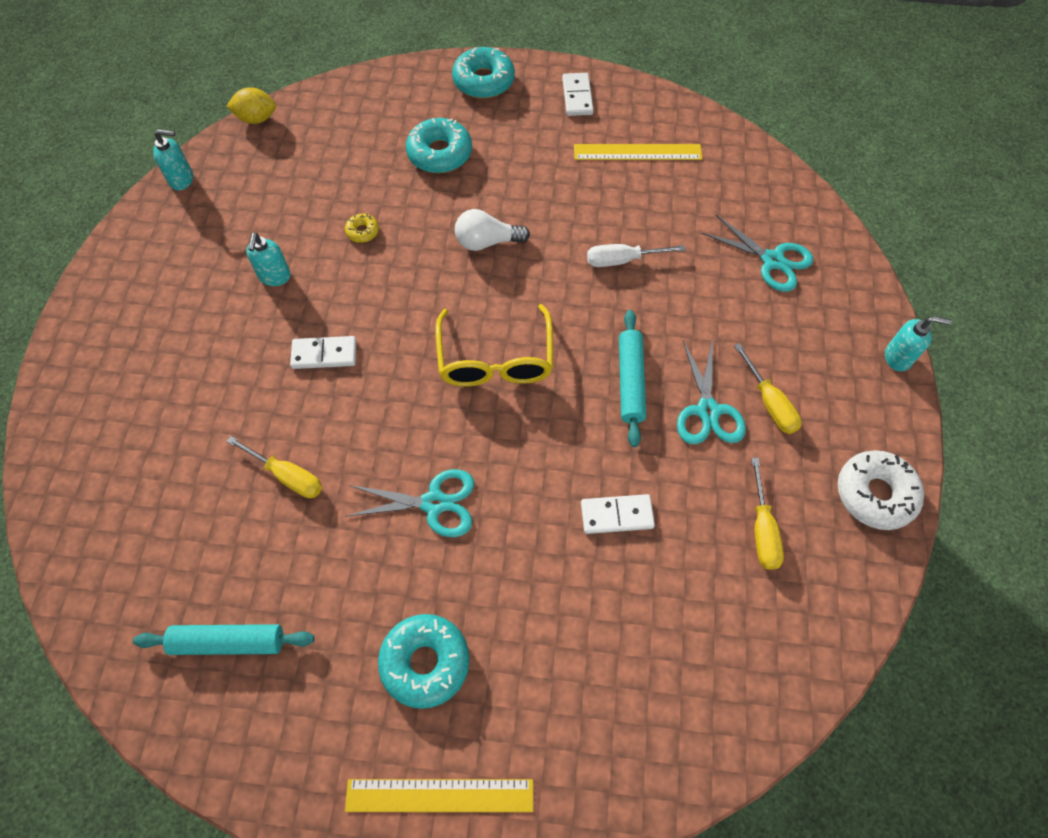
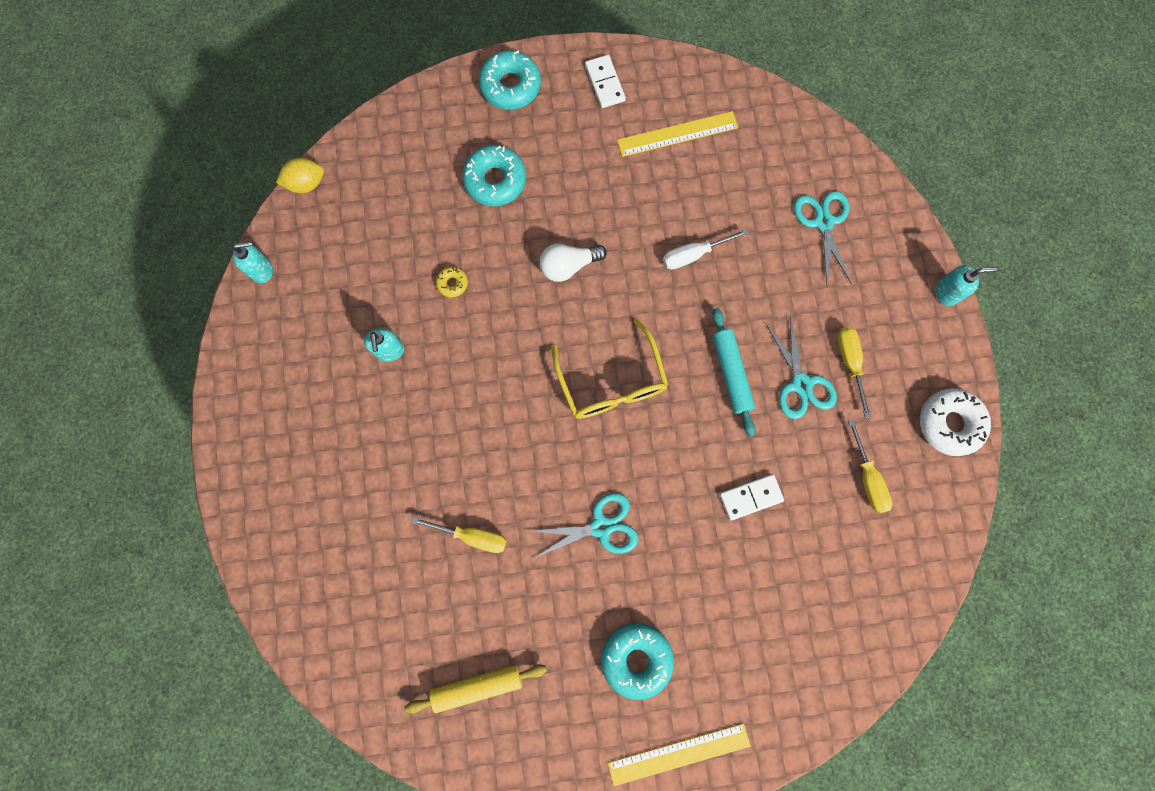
camera: 15 degrees left, 15 degrees up
turquoise rolling pin [133,624,315,655] -> yellow rolling pin [404,664,547,714]
white domino [290,336,357,369] -> none
turquoise scissors [701,215,813,292] -> turquoise scissors turned 120 degrees counterclockwise [794,191,852,284]
yellow screwdriver [734,343,802,434] -> yellow screwdriver turned 150 degrees counterclockwise [837,327,871,418]

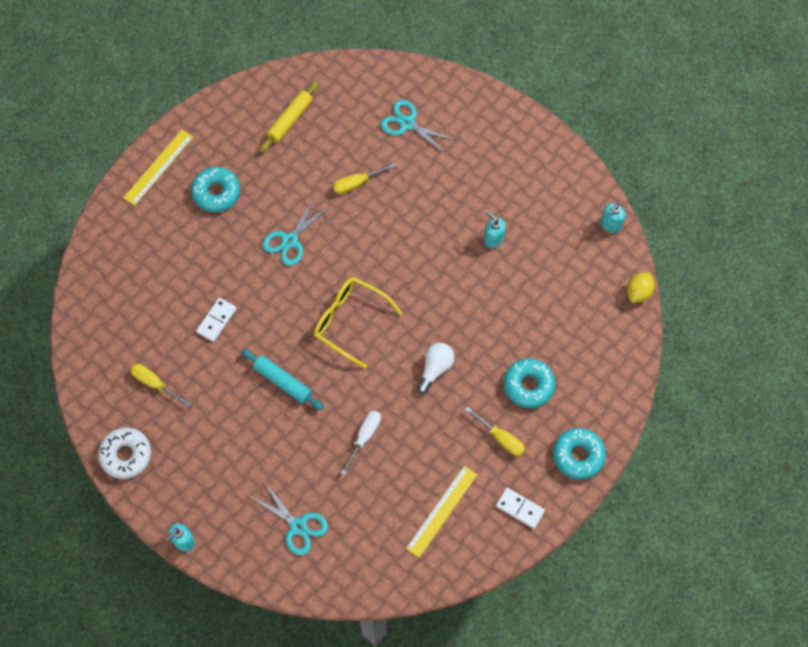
camera: 140 degrees right, 10 degrees down
yellow donut [436,267,468,298] -> none
turquoise scissors [766,316,837,419] -> turquoise scissors moved to [381,100,455,154]
yellow screwdriver [837,327,871,418] -> yellow screwdriver moved to [465,407,525,456]

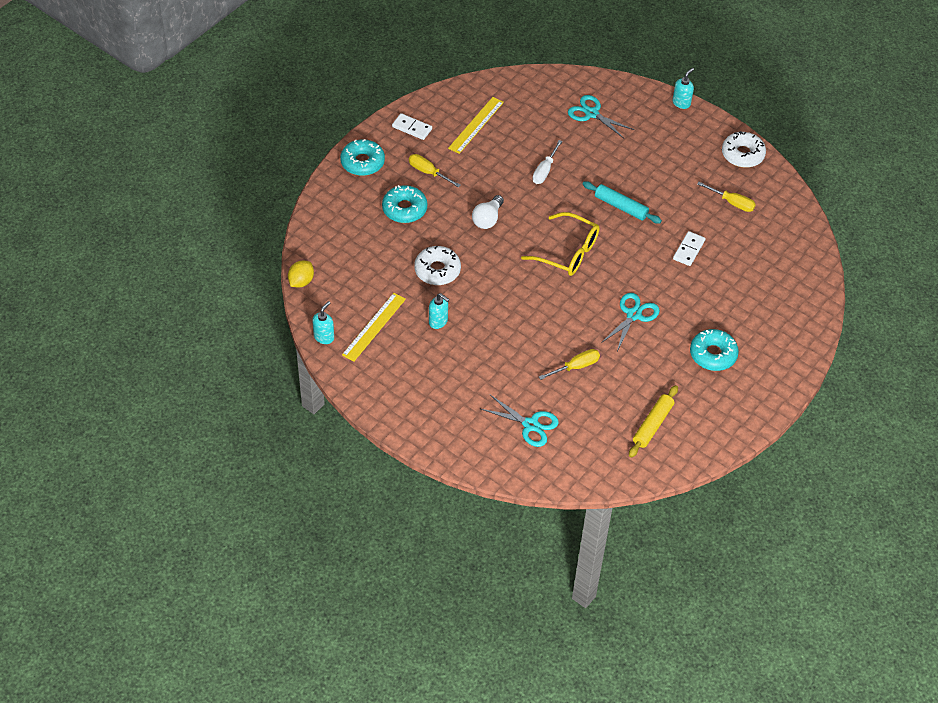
camera: 175 degrees right, 15 degrees down
yellow ruler [123,130,193,206] -> yellow ruler moved to [342,293,406,362]
none -> white donut [414,246,461,285]

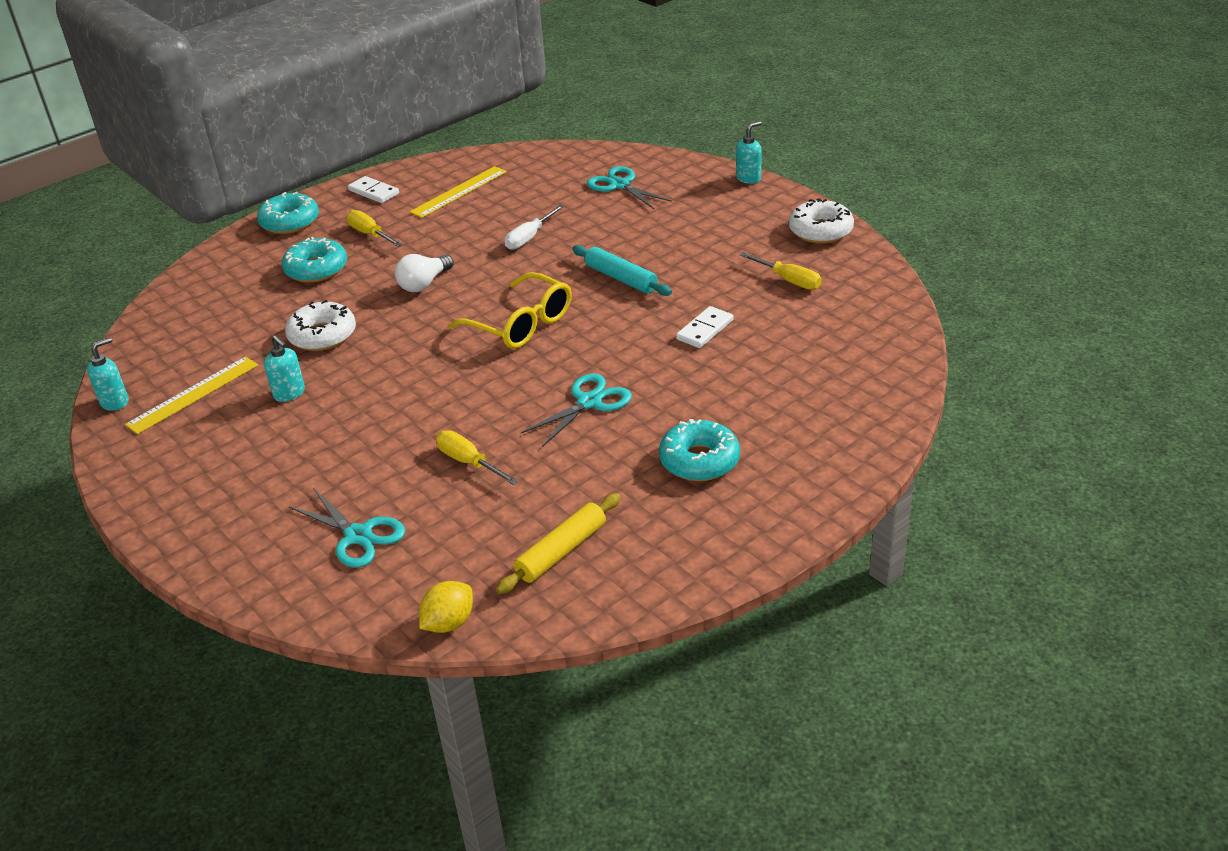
camera: 15 degrees right, 15 degrees down
yellow lemon [288,261,314,287] -> yellow lemon moved to [419,581,473,633]
yellow screwdriver [539,349,600,380] -> yellow screwdriver turned 120 degrees counterclockwise [436,430,518,485]

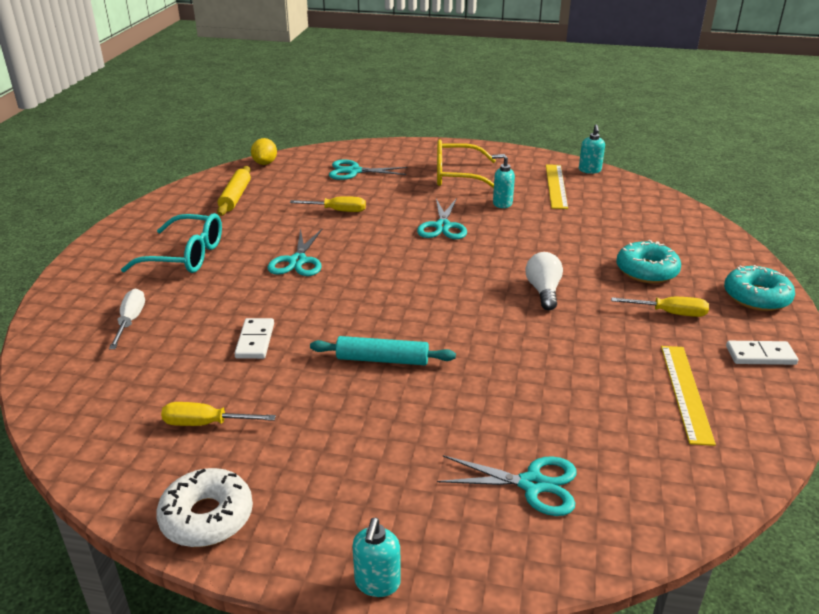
camera: 140 degrees right, 5 degrees down
white donut [285,300,356,351] -> none
yellow glasses [448,272,572,349] -> yellow glasses moved to [437,139,496,188]
white screwdriver [504,205,564,250] -> white screwdriver moved to [109,289,145,349]
turquoise donut [659,419,740,481] -> turquoise glasses [121,213,222,273]
none -> turquoise scissors [417,198,467,239]

